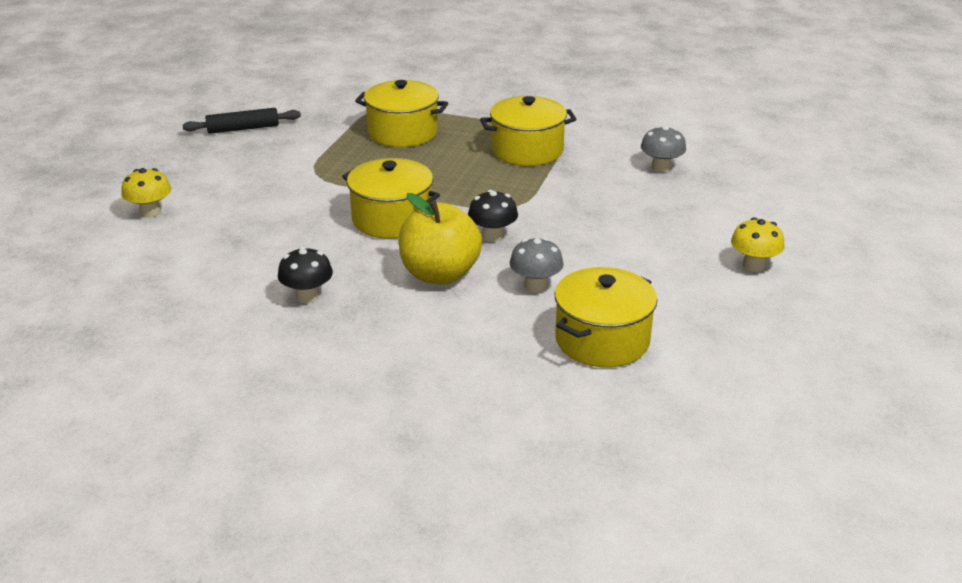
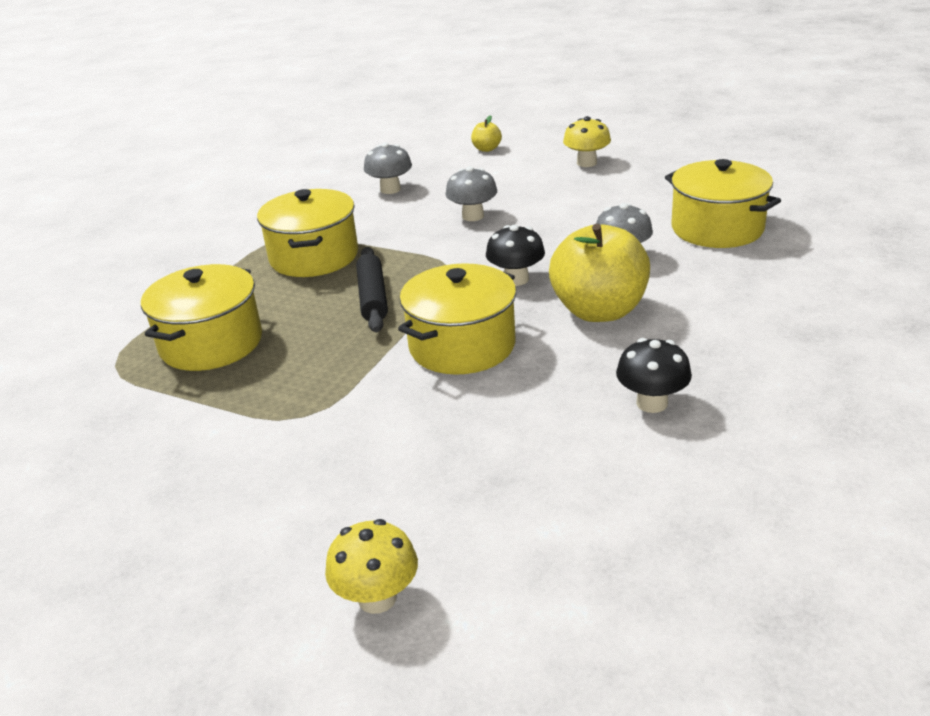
camera: 80 degrees left, 0 degrees up
black rolling pin [182,108,301,134] -> black rolling pin moved to [356,247,388,332]
none -> grey mushroom [445,166,497,221]
none -> yellow apple [471,115,502,152]

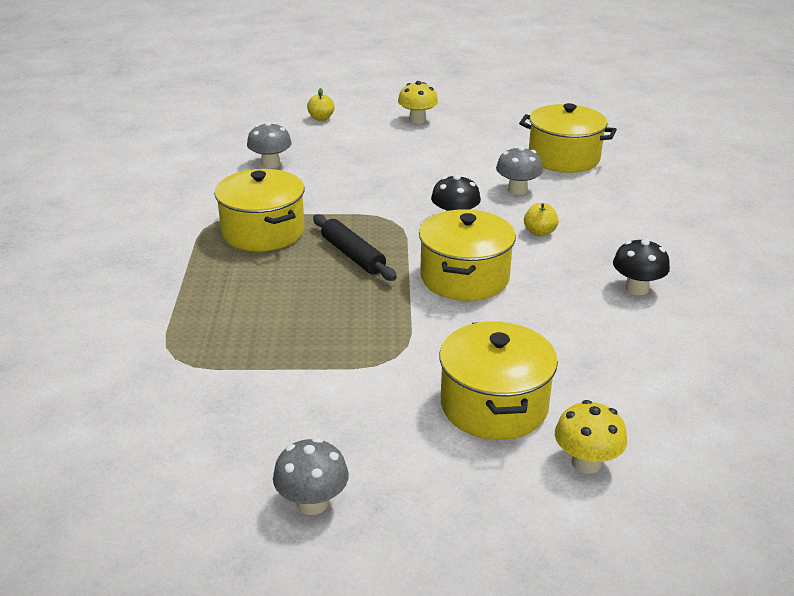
camera: 30 degrees left, 0 degrees up
yellow pot [141,264,262,371] -> yellow pot moved to [439,321,558,440]
grey mushroom [445,166,497,221] -> grey mushroom moved to [273,438,349,515]
yellow apple [549,224,650,322] -> yellow apple [524,203,559,236], size x0.43

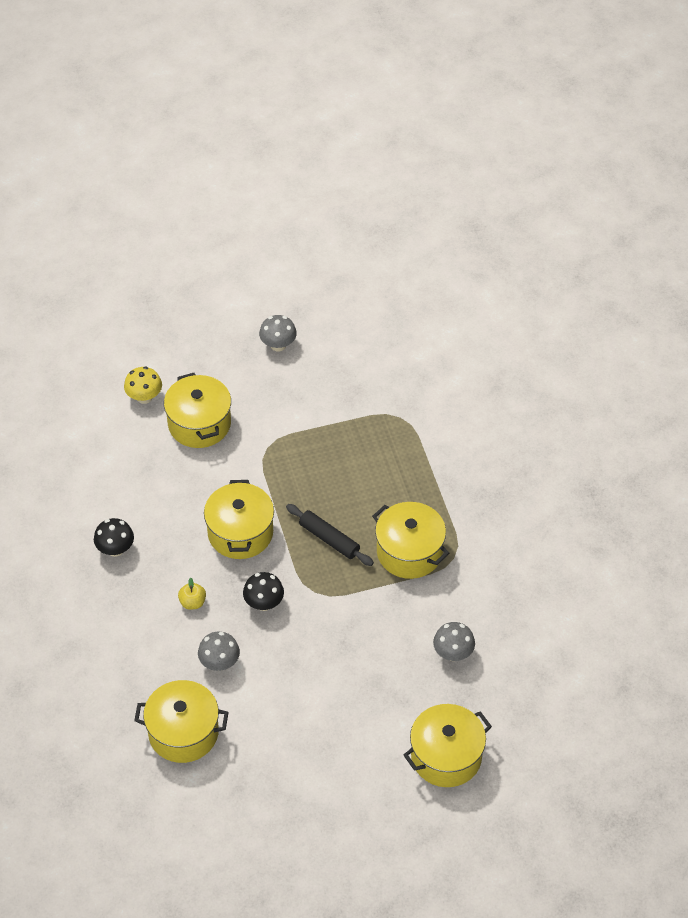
camera: 165 degrees right, 20 degrees up
yellow apple [307,88,335,121] -> yellow pot [404,704,492,787]
yellow mushroom [398,81,438,124] -> none

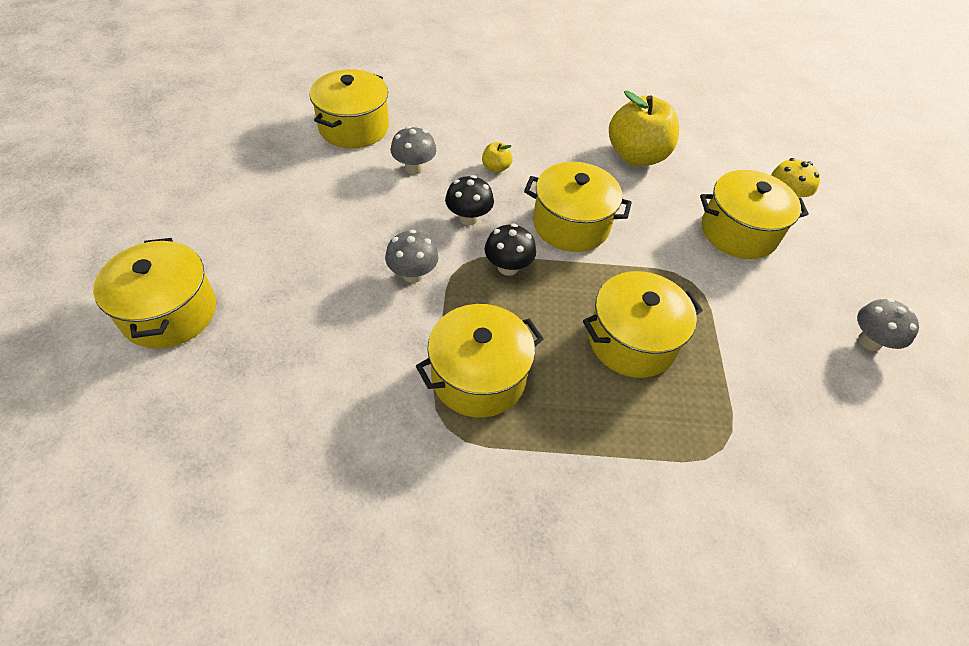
camera: 105 degrees right, 0 degrees up
black mushroom [94,518,134,557] -> black mushroom moved to [485,224,536,276]
black rolling pin [286,504,374,566] -> none
grey mushroom [433,622,475,661] -> grey mushroom moved to [385,230,439,283]
none -> yellow pot [583,271,703,378]
none -> yellow apple [609,91,679,166]

